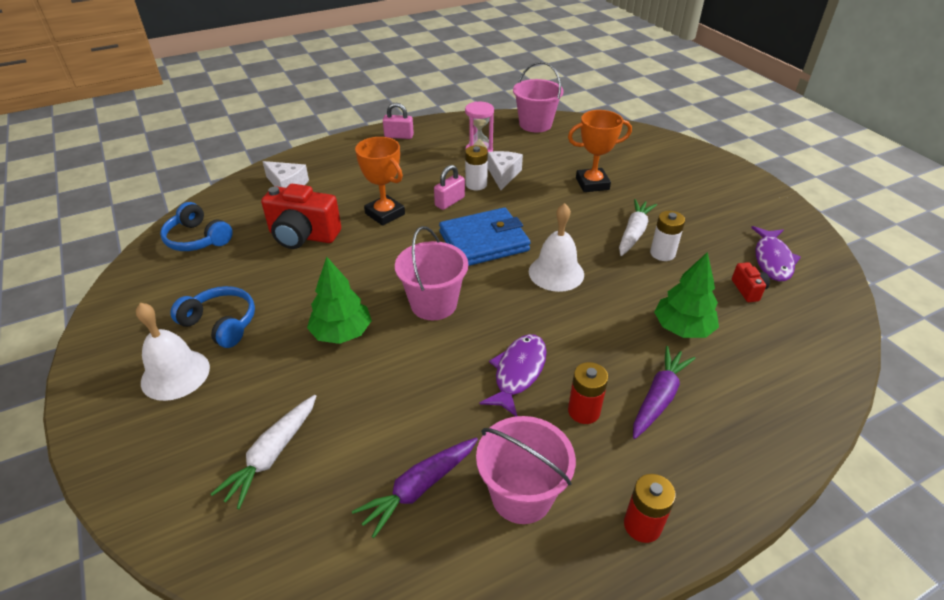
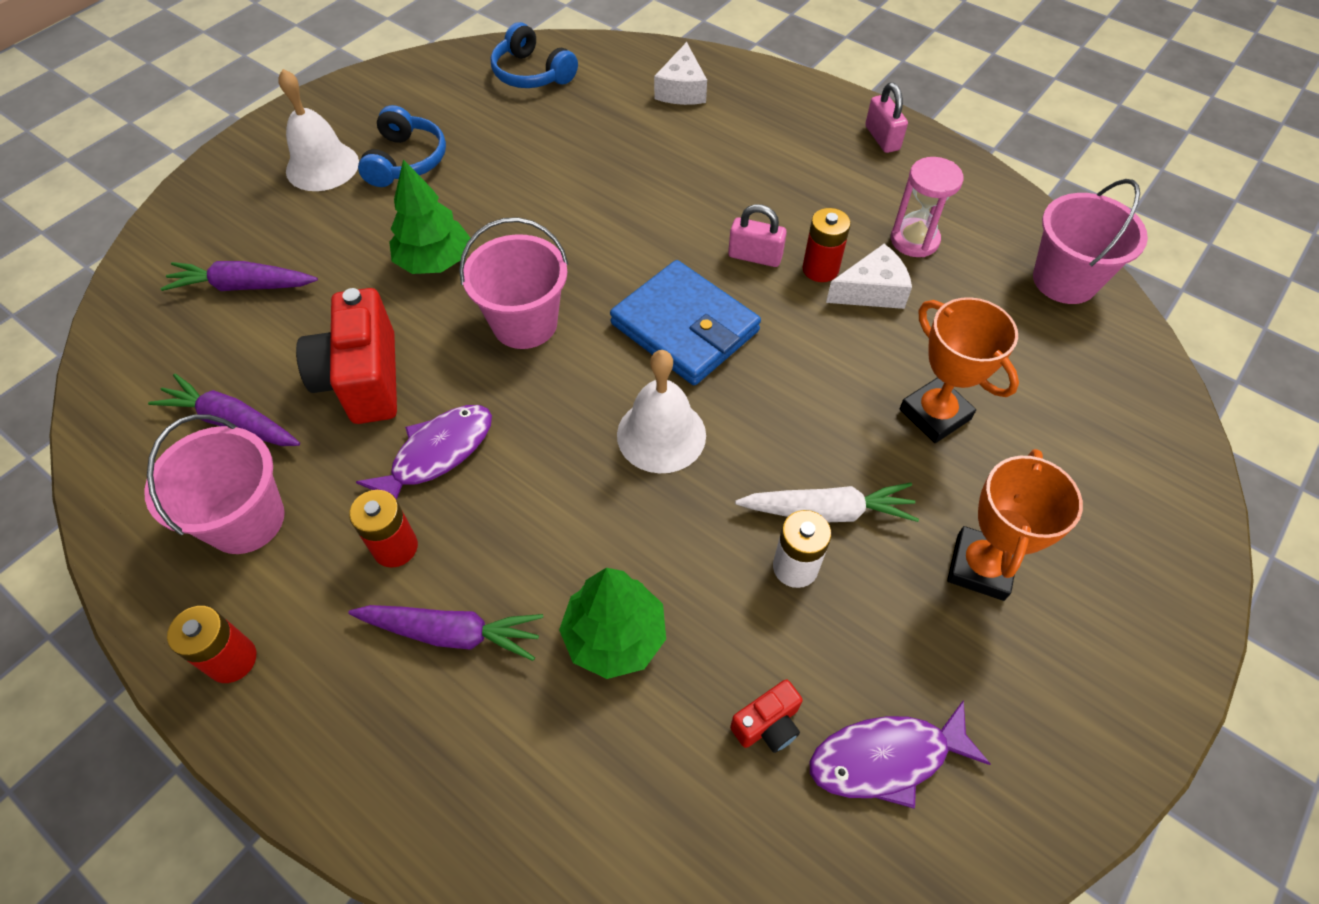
camera: 65 degrees right, 15 degrees up
blue headphones [160,202,233,251] -> blue headphones turned 60 degrees counterclockwise [491,22,578,88]
white carrot [211,395,316,509] -> purple carrot [160,261,318,291]
red camera [261,184,341,249] -> red camera moved to [296,288,397,424]
orange trophy [355,137,405,226] -> orange trophy moved to [947,449,1083,601]
white battery [465,145,488,190] -> red battery [802,208,851,282]
purple fish [479,334,547,416] -> purple fish turned 45 degrees counterclockwise [356,405,492,500]

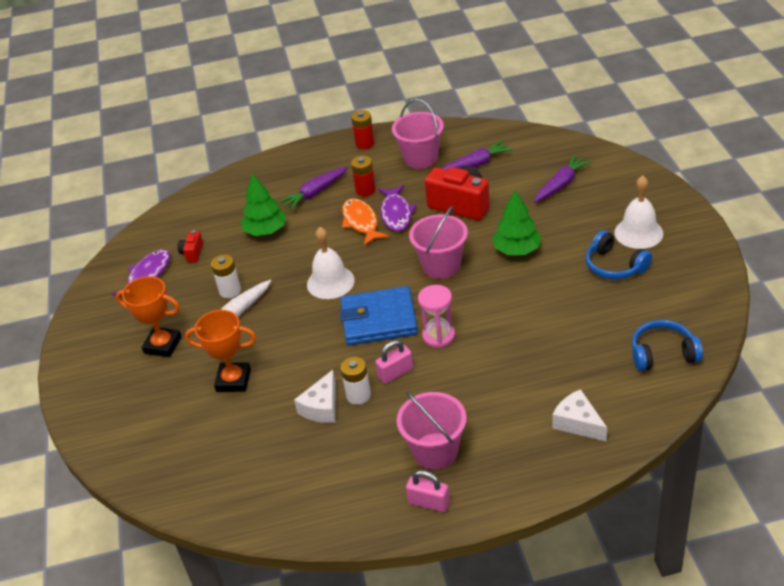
camera: 135 degrees right, 15 degrees down
red battery [802,208,851,282] -> white battery [340,357,371,405]
pink hourglass [891,157,964,257] -> pink hourglass moved to [418,285,455,348]
orange trophy [947,449,1083,601] -> orange trophy turned 45 degrees counterclockwise [116,276,182,357]
pink bucket [1033,179,1148,304] -> pink bucket moved to [397,391,467,469]
none -> orange fish [342,198,389,246]

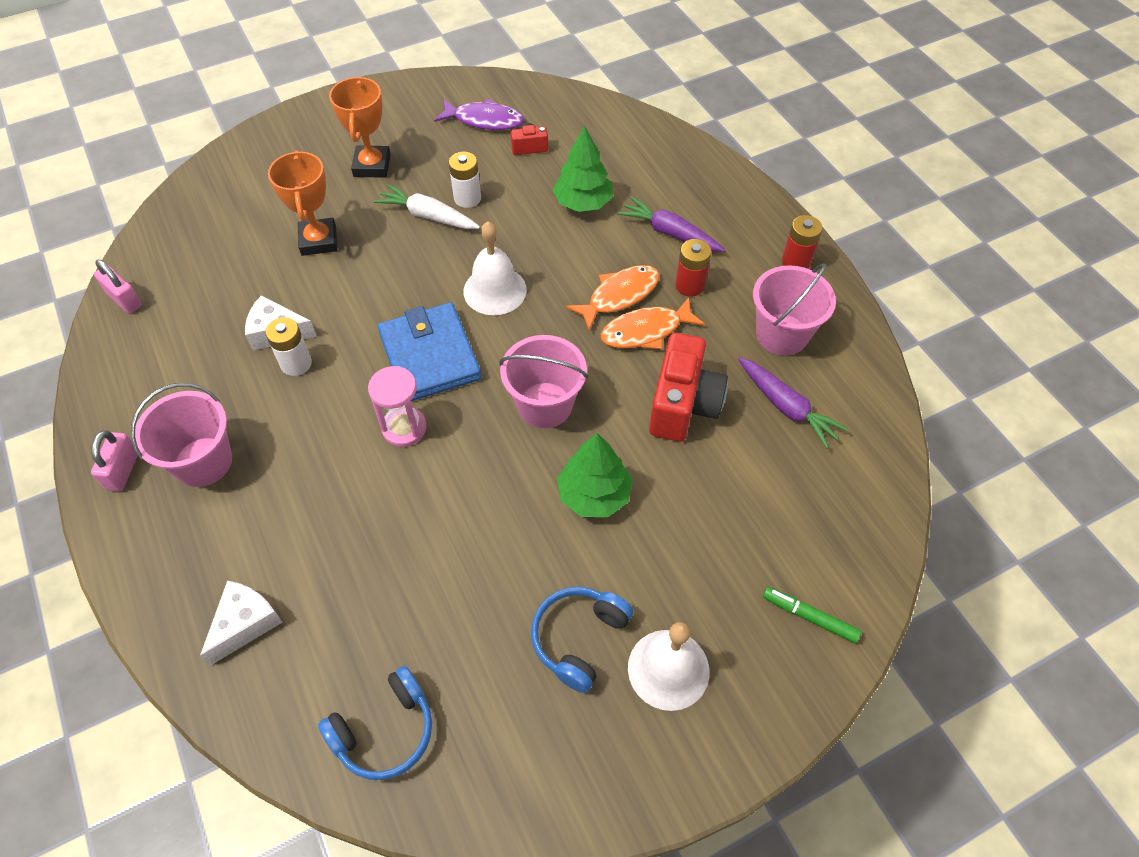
camera: 70 degrees right, 15 degrees up
pink padlock [375,340,413,384] -> pink padlock moved to [94,260,142,314]
purple fish [378,185,417,231] -> orange fish [601,297,705,350]
purple carrot [534,154,592,202] -> none
blue headphones [632,320,703,371] -> blue headphones turned 75 degrees clockwise [318,666,432,780]
none -> green marker [763,587,862,643]

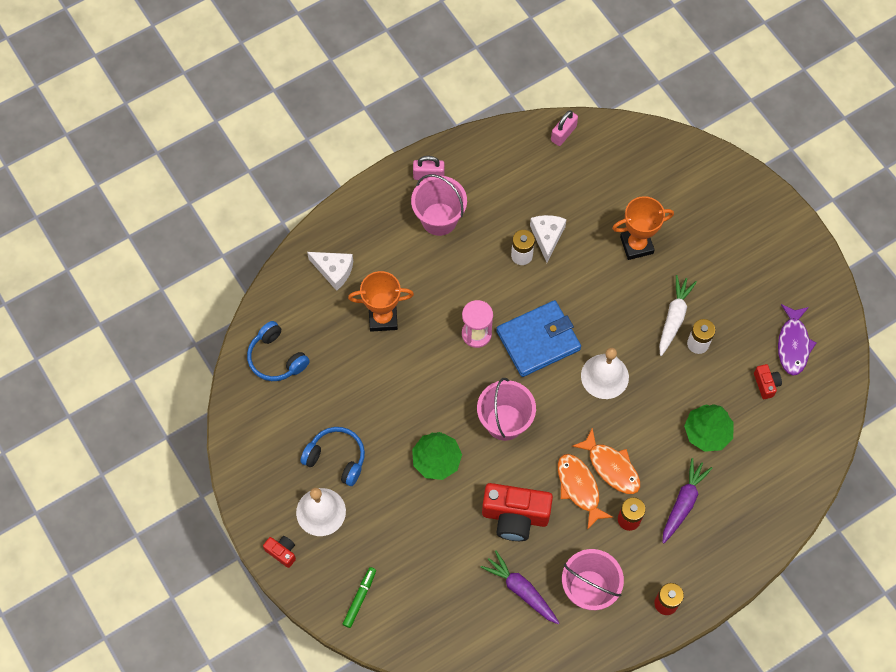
camera: 85 degrees right, 10 degrees up
orange trophy [329,76,391,178] -> orange trophy moved to [348,271,414,332]
purple carrot [738,357,848,449] -> purple carrot turned 90 degrees clockwise [480,551,559,624]
none -> red camera [263,536,296,568]

